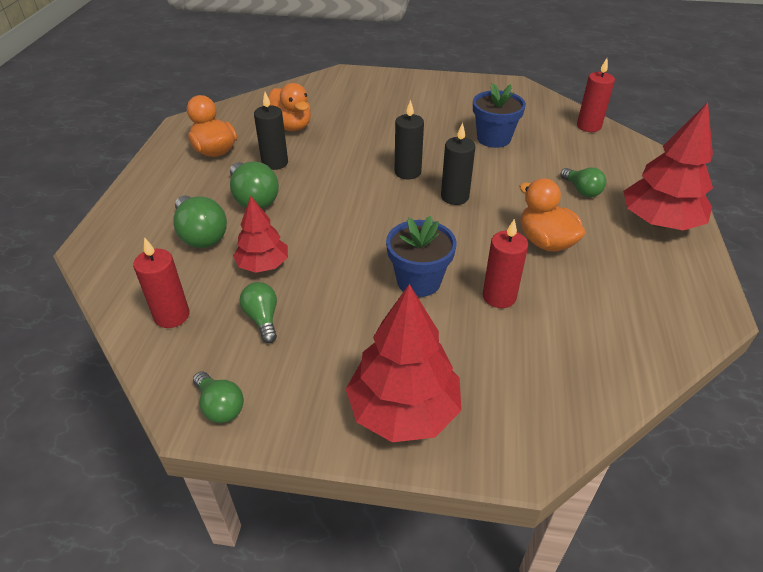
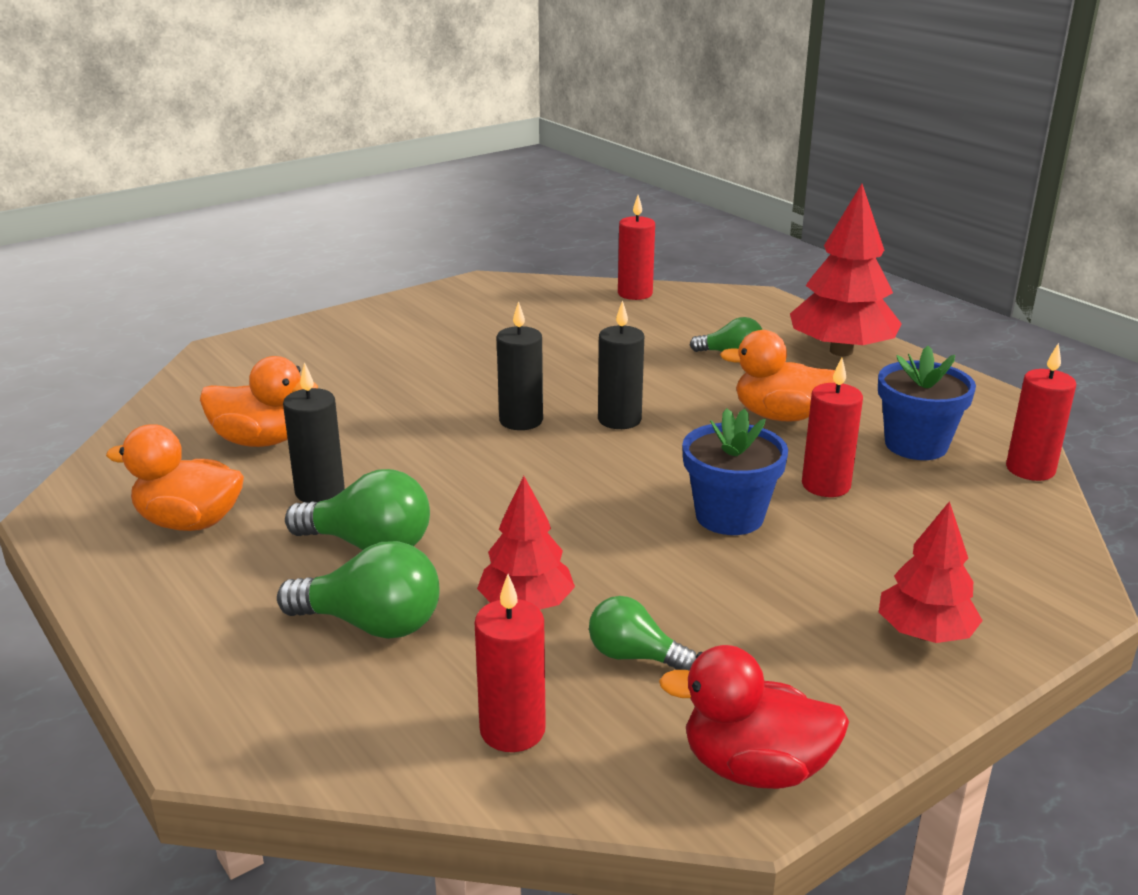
camera: 45 degrees left, 15 degrees down
green light bulb [193,371,244,423] -> red duck [659,645,849,789]
red tree [346,284,461,442] -> red tree [879,501,983,643], size x0.61
blue flower pot [473,83,526,148] -> blue flower pot moved to [878,346,976,460]
none -> red candle [1006,343,1076,481]

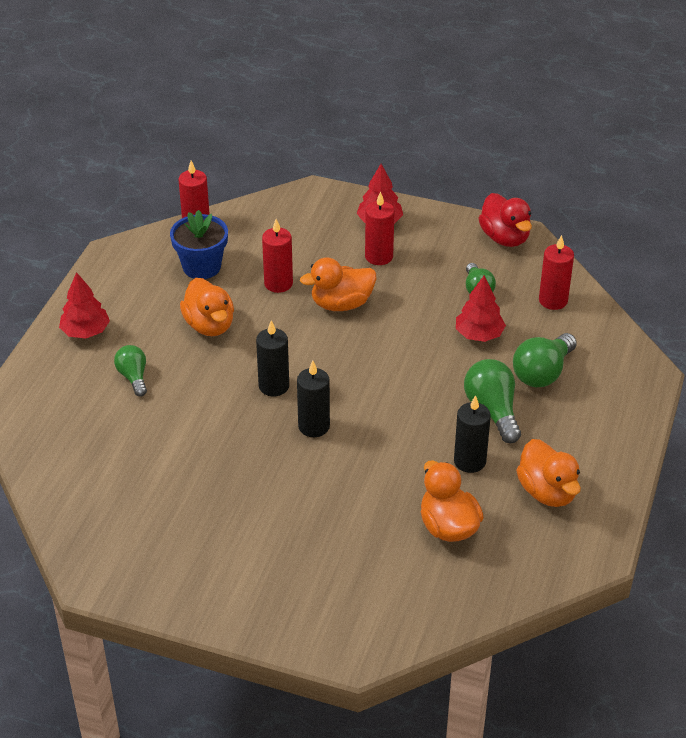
camera: 125 degrees left, 15 degrees up
green light bulb [277,541,439,639] -> green light bulb turned 120 degrees counterclockwise [513,333,577,387]
red candle [618,195,655,300] -> red candle moved to [365,191,395,265]
blue flower pot [682,408,788,535] -> orange duck [300,257,376,311]
red tree [790,184,902,356] -> red tree [59,272,110,338], size x0.61

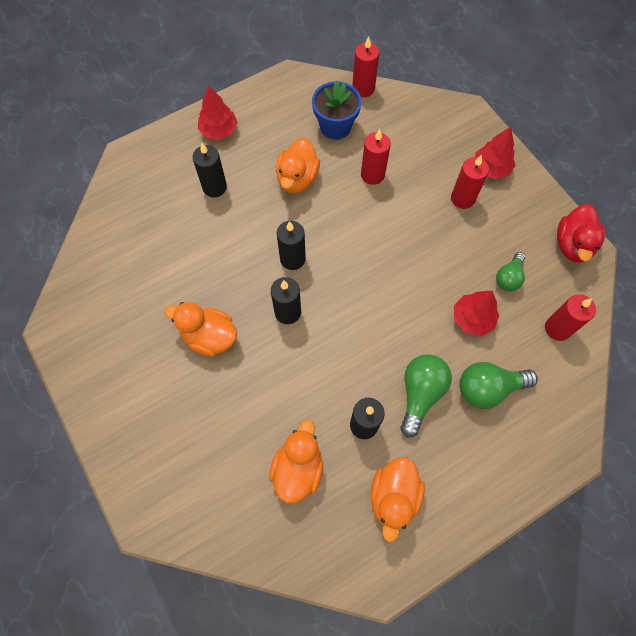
camera: 40 degrees right, 25 degrees up
green light bulb [114,345,147,397] -> black candle [193,143,227,197]
orange duck [300,257,376,311] -> orange duck moved to [165,302,237,357]

